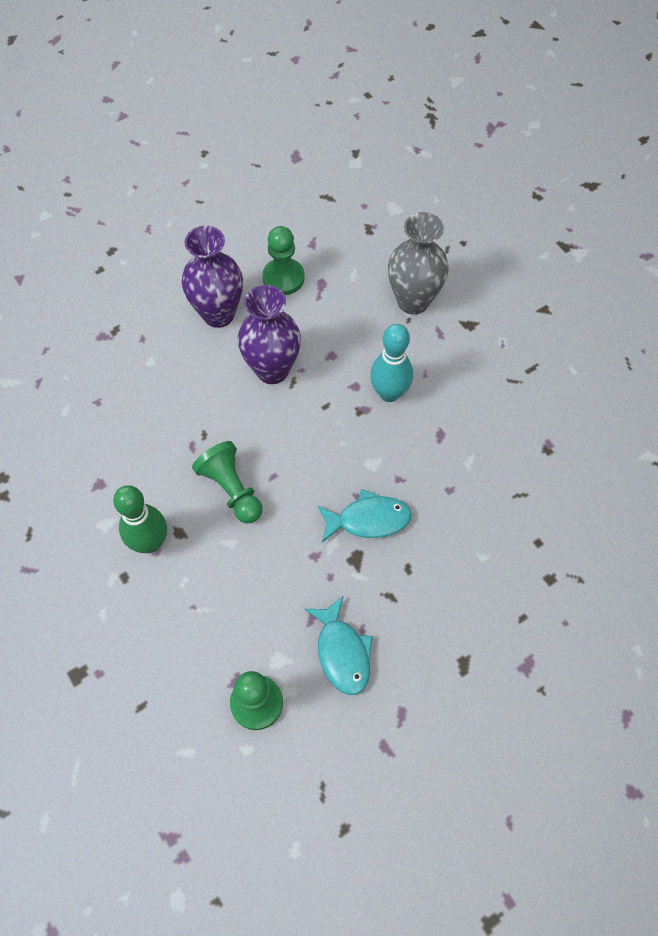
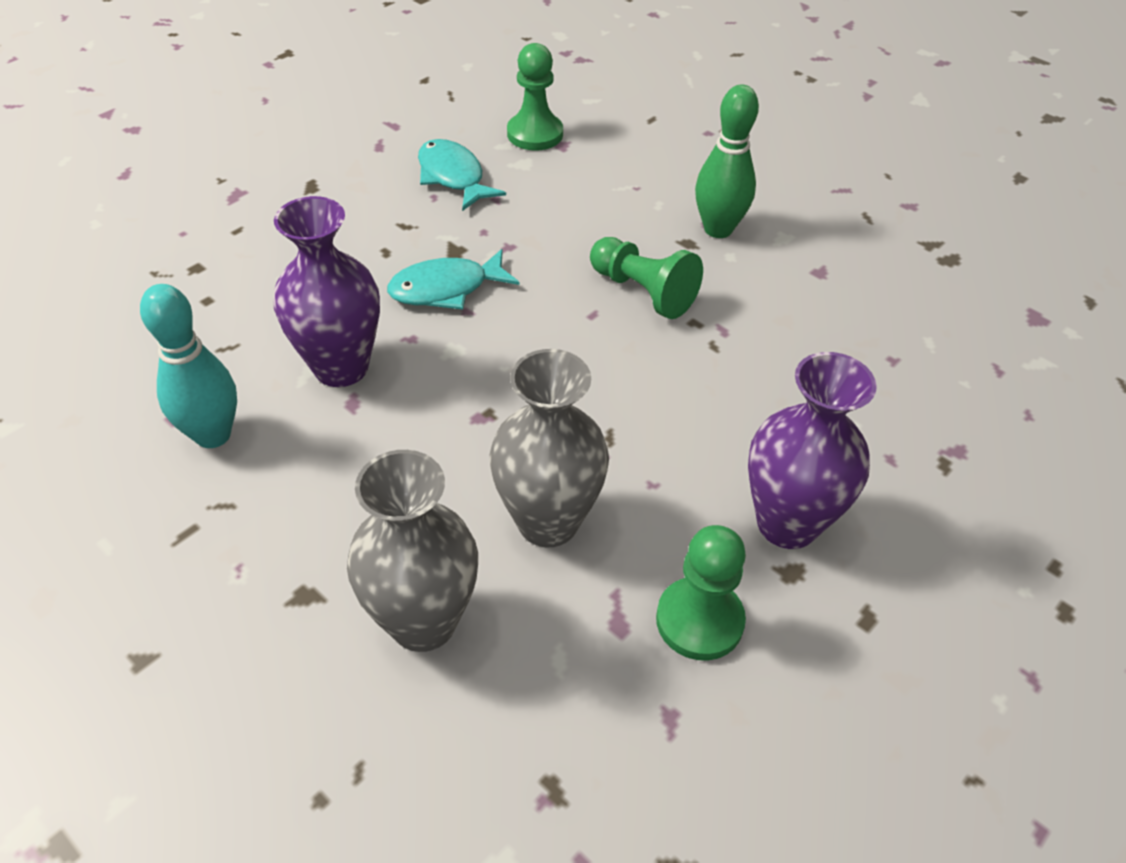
camera: 165 degrees right, 15 degrees down
purple vase [237,285,301,384] -> purple vase moved to [274,196,380,387]
turquoise bowling pin [370,324,413,402] -> turquoise bowling pin moved to [140,284,237,448]
none -> grey vase [490,349,609,548]

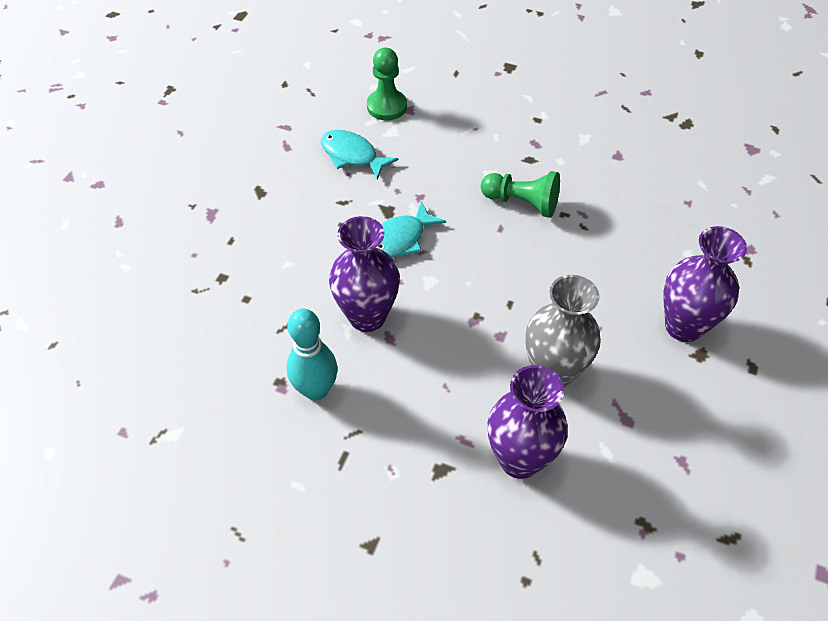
camera: 20 degrees left, 5 degrees up
grey vase [347,450,478,652] -> purple vase [488,365,568,479]
green pawn [656,525,746,661] -> none
green bowling pin [695,85,759,238] -> none

